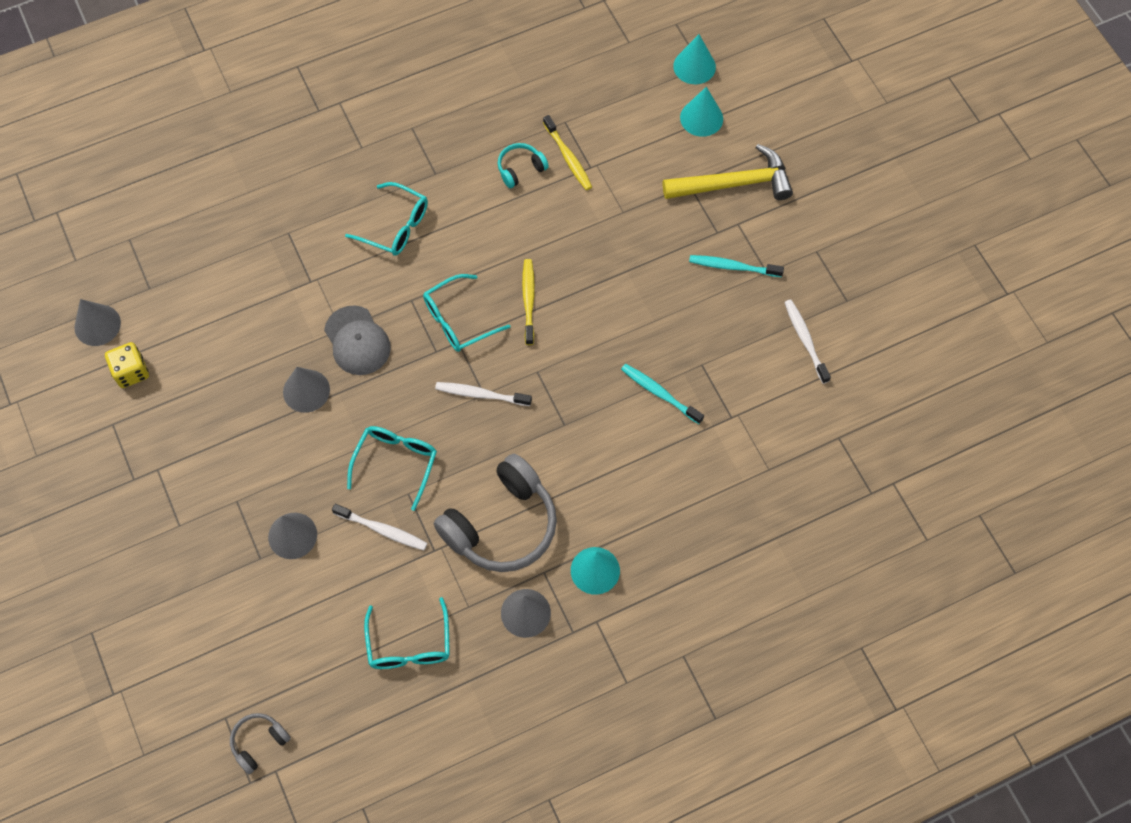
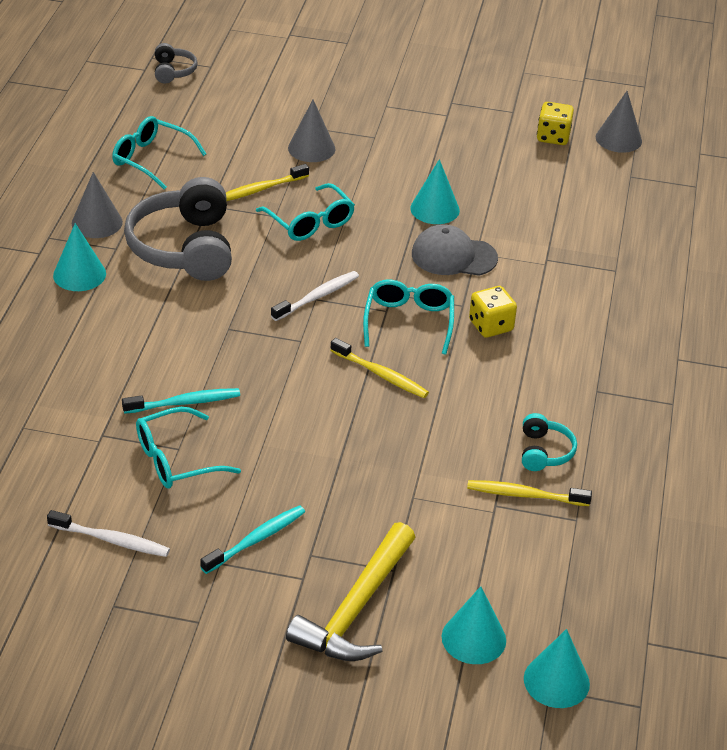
camera: 125 degrees right, 25 degrees down
grey cone [283,367,330,413] -> turquoise cone [410,159,460,224]
white toothbrush [332,504,427,550] -> yellow toothbrush [226,164,309,201]
turquoise glasses [345,182,428,256] -> turquoise glasses moved to [136,407,241,488]
none -> yellow dice [469,286,517,338]

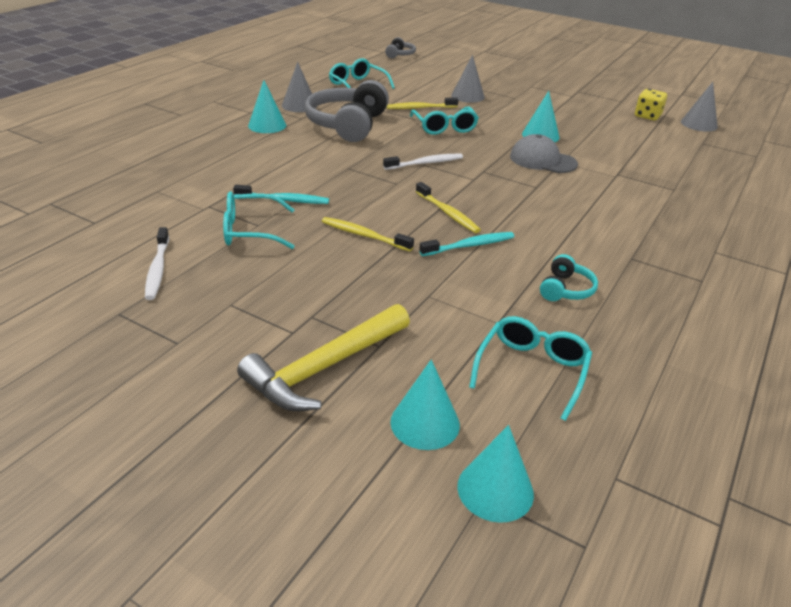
camera: 20 degrees right, 5 degrees down
white toothbrush [47,510,170,557] -> white toothbrush turned 45 degrees clockwise [145,227,169,300]
turquoise toothbrush [200,505,305,574] -> turquoise toothbrush moved to [419,232,514,256]
turquoise glasses [363,280,454,355] -> turquoise glasses moved to [469,316,592,421]
yellow toothbrush [467,480,592,506] -> yellow toothbrush moved to [322,217,414,251]
yellow dice [469,286,517,338] -> none

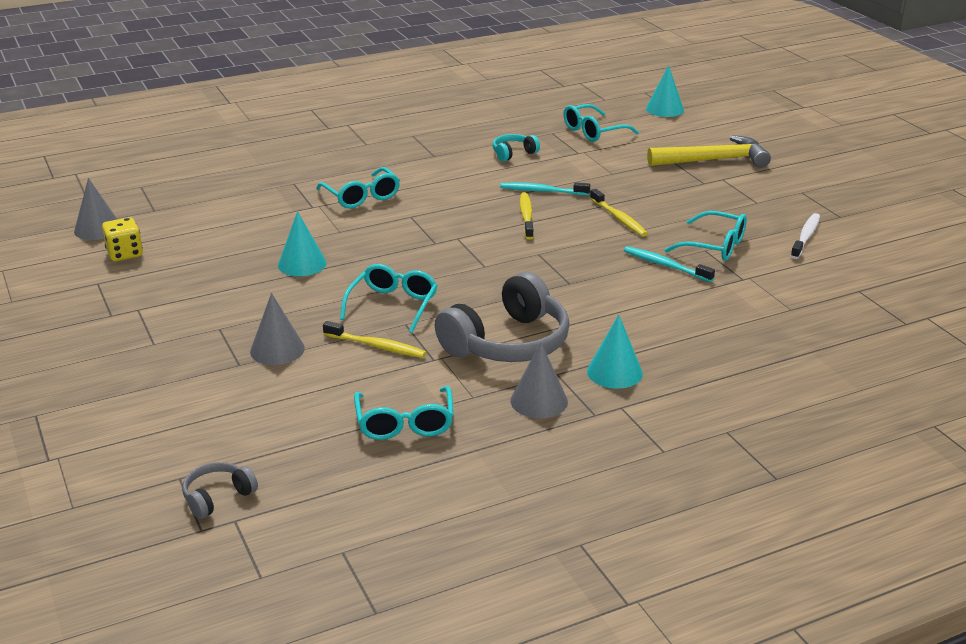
camera: 145 degrees left, 5 degrees down
white toothbrush [383,153,463,170] -> none
turquoise cone [390,359,460,450] -> none
grey cap [510,134,578,173] -> none
none -> turquoise glasses [316,167,400,208]

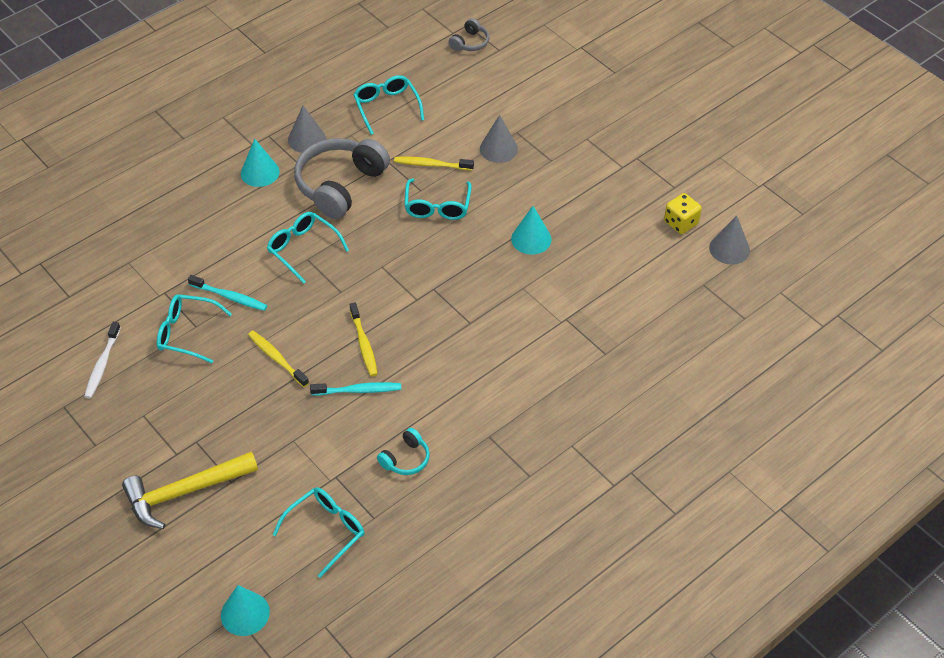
camera: 165 degrees right, 20 degrees up
turquoise glasses [316,167,400,208] -> turquoise glasses moved to [267,212,349,284]

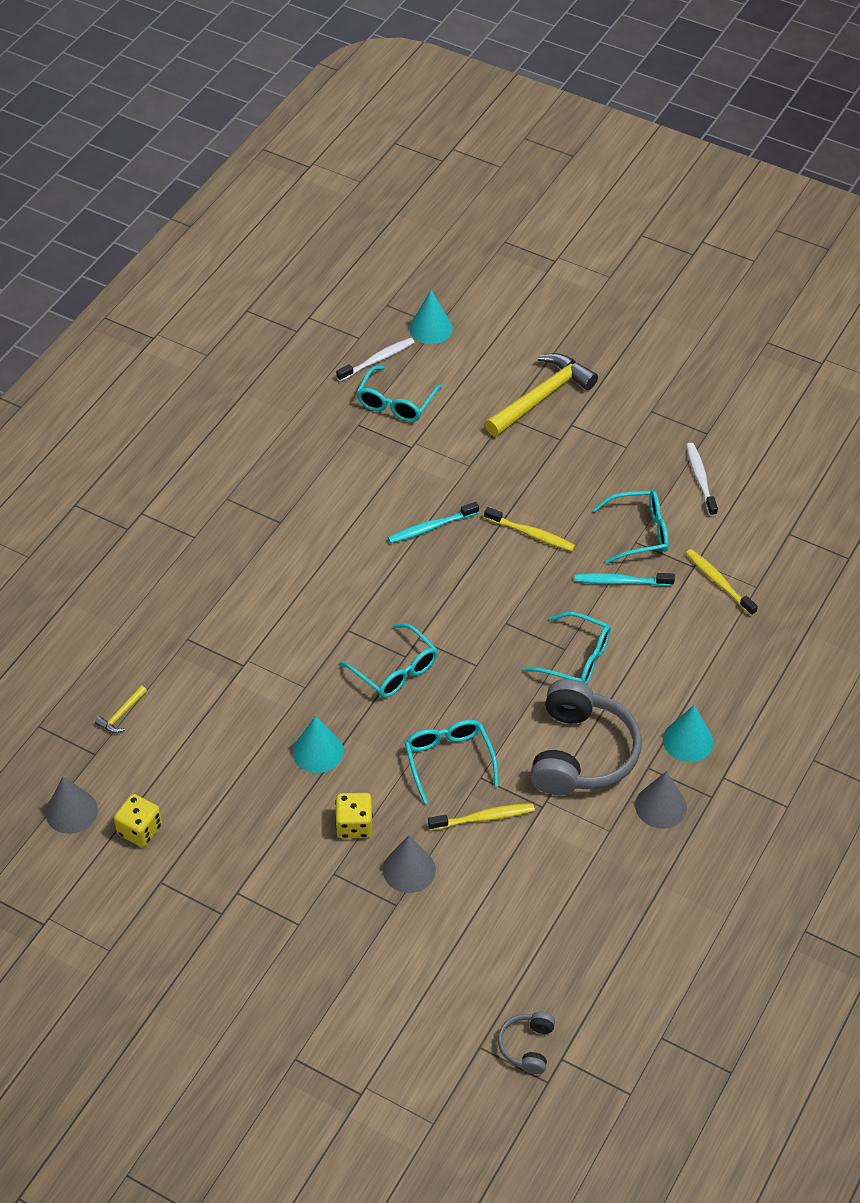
camera: 160 degrees right, 0 degrees up
yellow toothbrush [350,302,378,376] -> yellow toothbrush moved to [686,549,758,616]
turquoise glasses [353,75,424,135] -> turquoise glasses moved to [340,623,438,698]
turquoise headphones [377,428,430,475] -> none
none -> yellow hammer [95,685,147,733]
none -> yellow dice [335,793,373,838]
none -> white toothbrush [336,338,415,382]

